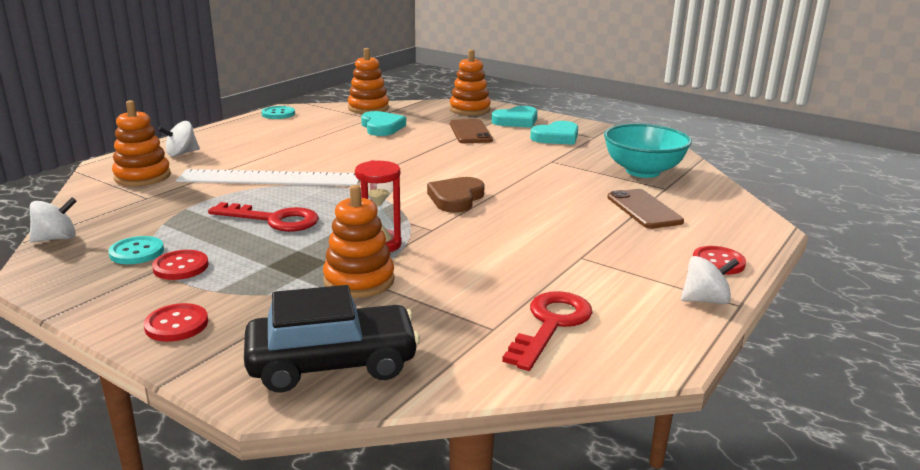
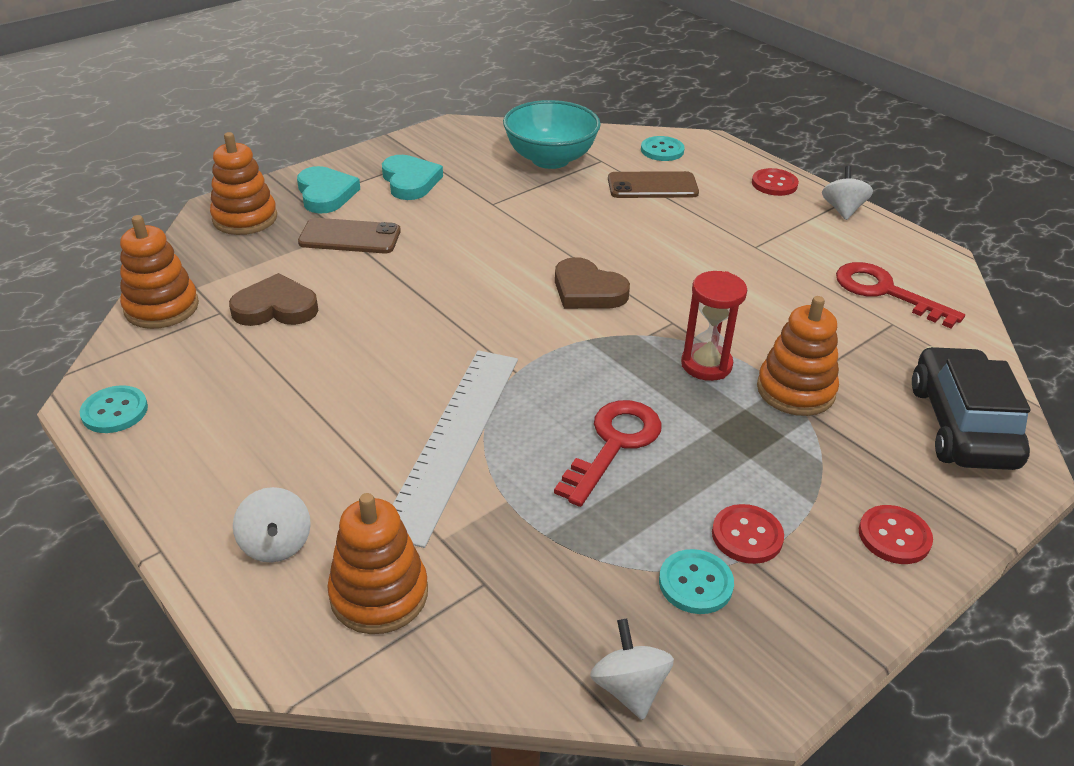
camera: 75 degrees left, 15 degrees up
turquoise heart [361,111,406,136] -> brown heart [229,273,319,326]
none -> turquoise button [641,136,685,161]

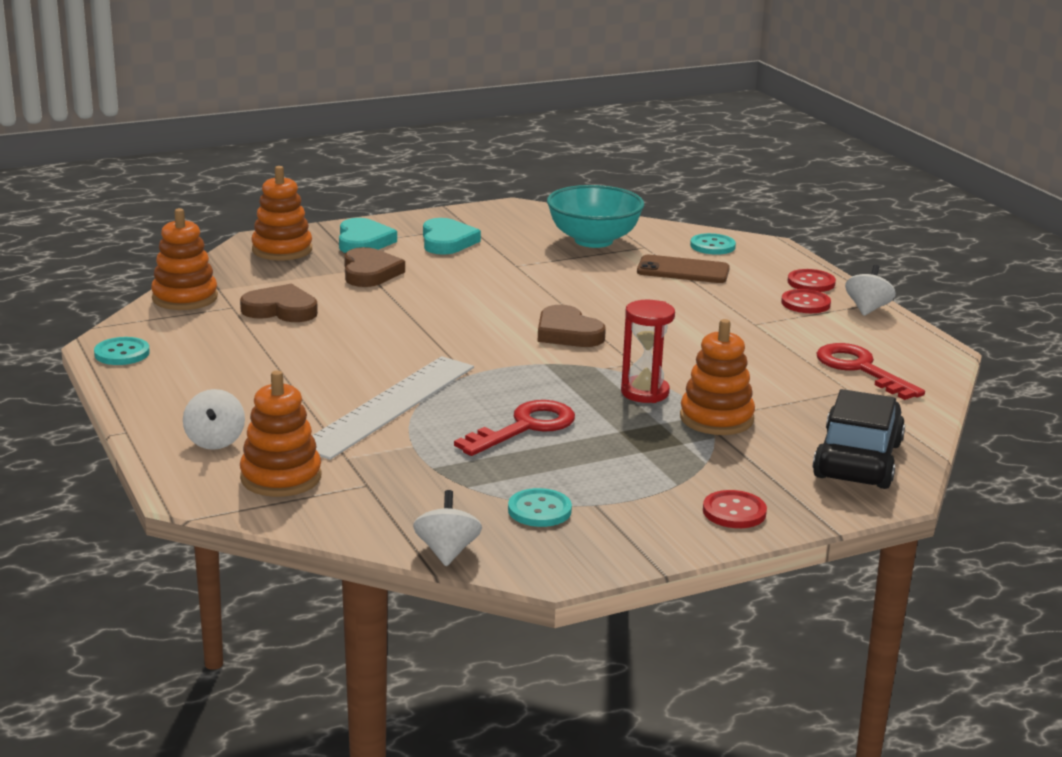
camera: 15 degrees right, 15 degrees down
brown phone [298,218,401,253] -> brown heart [344,247,405,287]
red button [712,504,784,564] -> red button moved to [781,289,831,313]

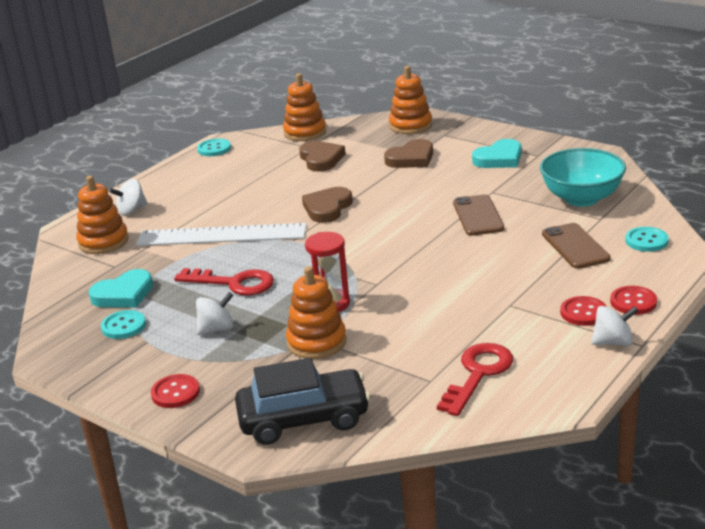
camera: 65 degrees right, 5 degrees up
turquoise heart [339,218,397,253] -> turquoise heart moved to [89,269,153,308]
white spinning top [413,490,482,566] -> white spinning top moved to [196,292,234,335]
brown heart [538,305,606,347] -> brown heart moved to [302,187,353,223]
none -> brown phone [453,195,504,236]

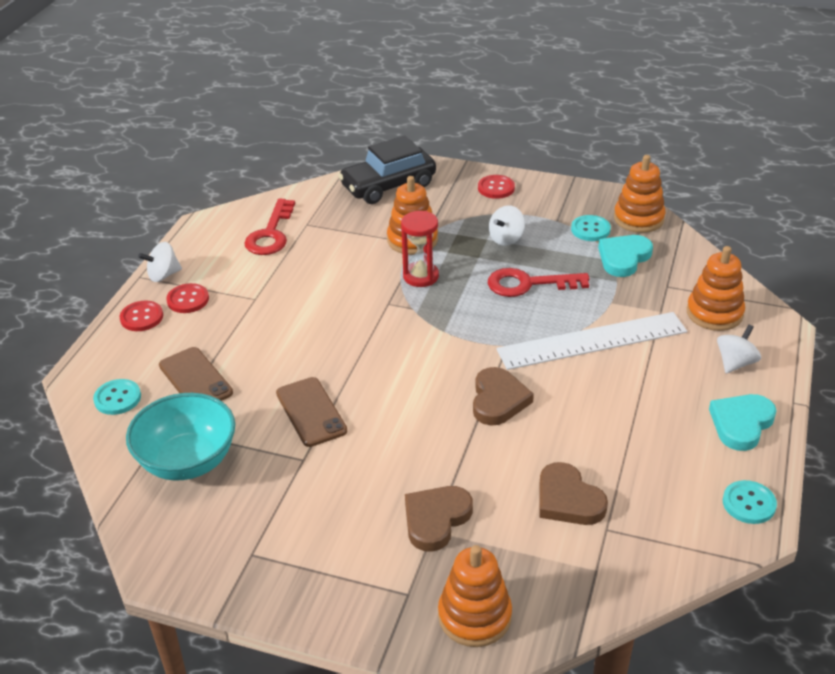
camera: 160 degrees right, 10 degrees up
orange stacking toy [283,73,326,141] -> orange stacking toy moved to [614,155,665,233]
turquoise heart [472,139,521,168] -> turquoise heart moved to [709,394,777,451]

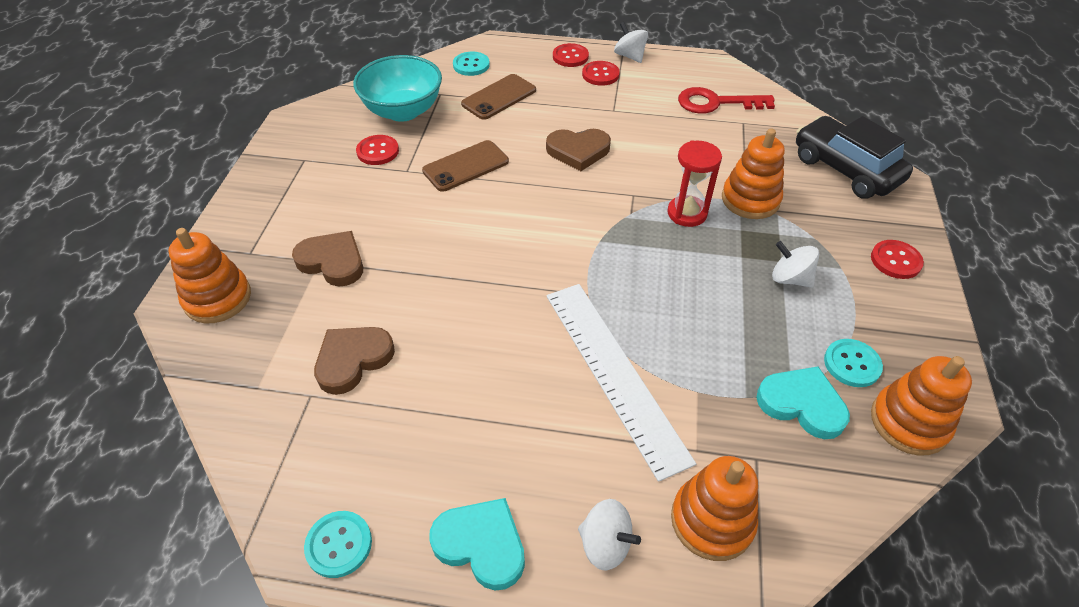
camera: 80 degrees right, 10 degrees up
brown heart [473,367,534,425] -> brown heart moved to [546,129,611,171]
red key [488,268,590,297] -> none
none -> red button [356,135,399,165]

